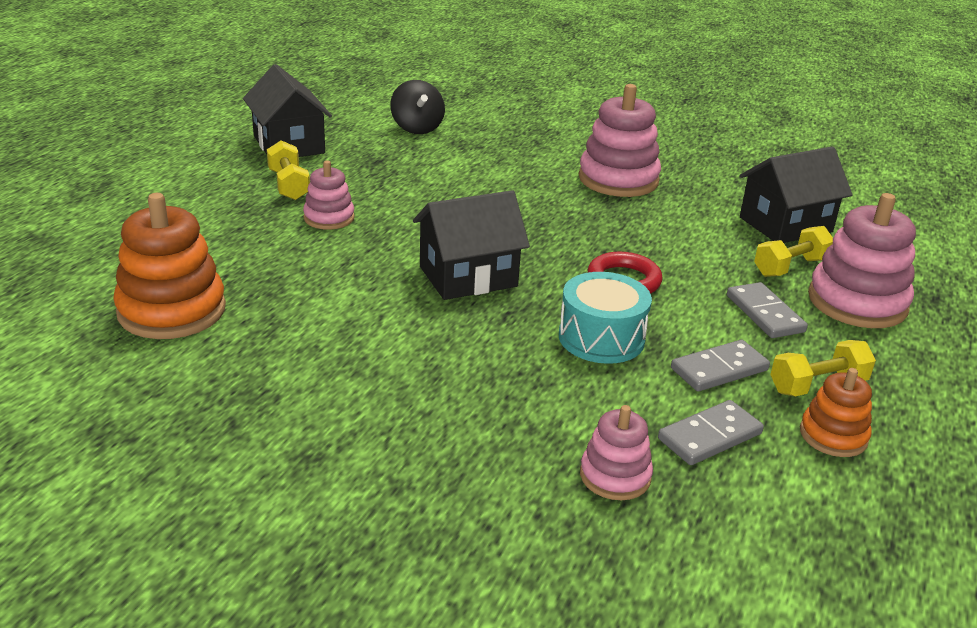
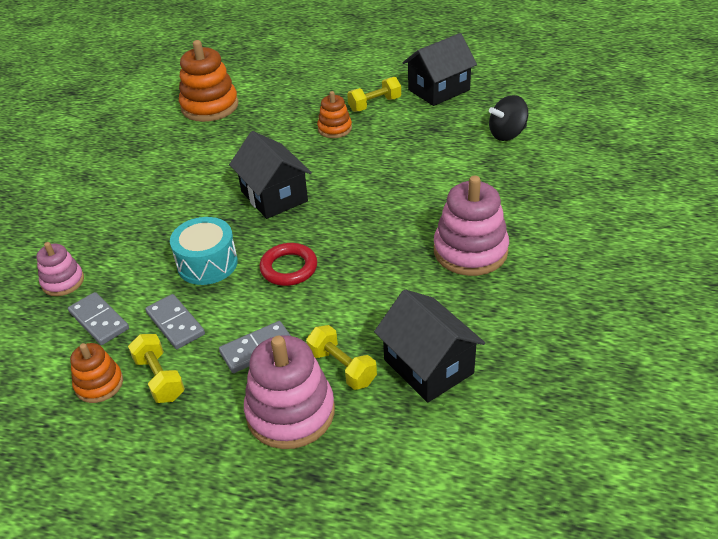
camera: 85 degrees right, 10 degrees up
pink stacking toy [303,161,355,230] -> orange stacking toy [317,91,352,138]

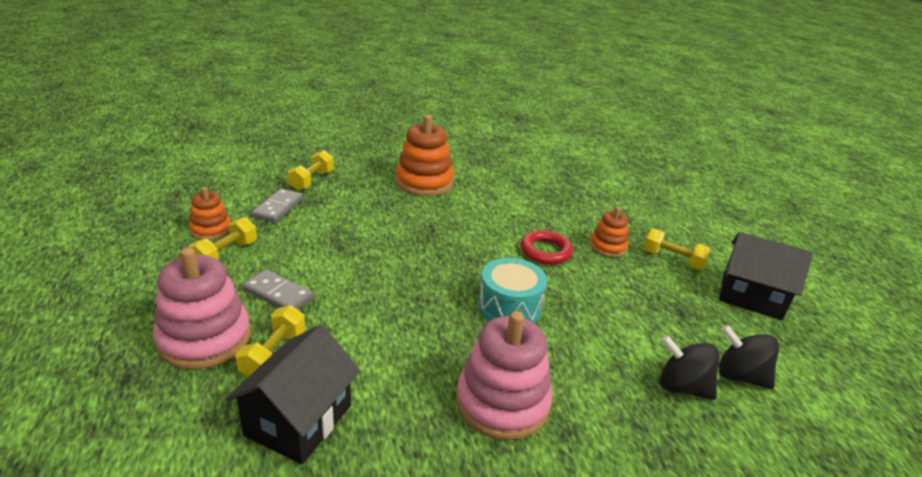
camera: 55 degrees right, 10 degrees down
pink stacking toy [36,242,84,296] -> yellow dumbbell [287,150,334,191]
grey domino [145,294,205,349] -> none
turquoise drum [170,217,238,285] -> turquoise drum moved to [478,258,547,323]
orange stacking toy [179,40,239,122] -> orange stacking toy moved to [395,115,454,196]
black house [229,131,312,219] -> none
red ring [259,243,317,286] -> red ring moved to [521,230,573,265]
none -> black spinning top [660,335,720,400]

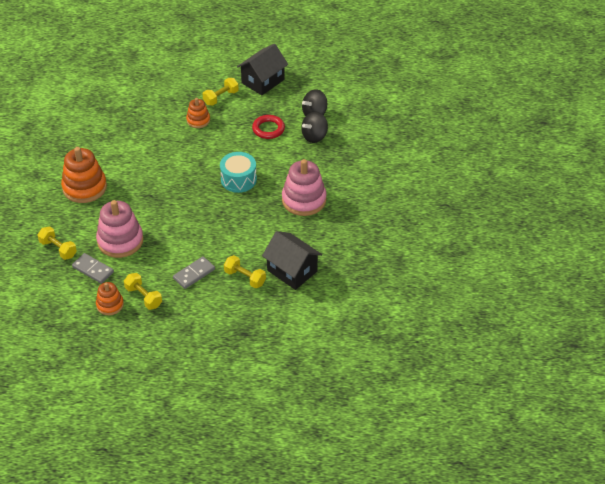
camera: 70 degrees left, 15 degrees up
pink stacking toy [153,247,251,369] -> pink stacking toy moved to [96,200,144,258]
red ring [521,230,573,265] -> red ring moved to [252,115,285,139]

